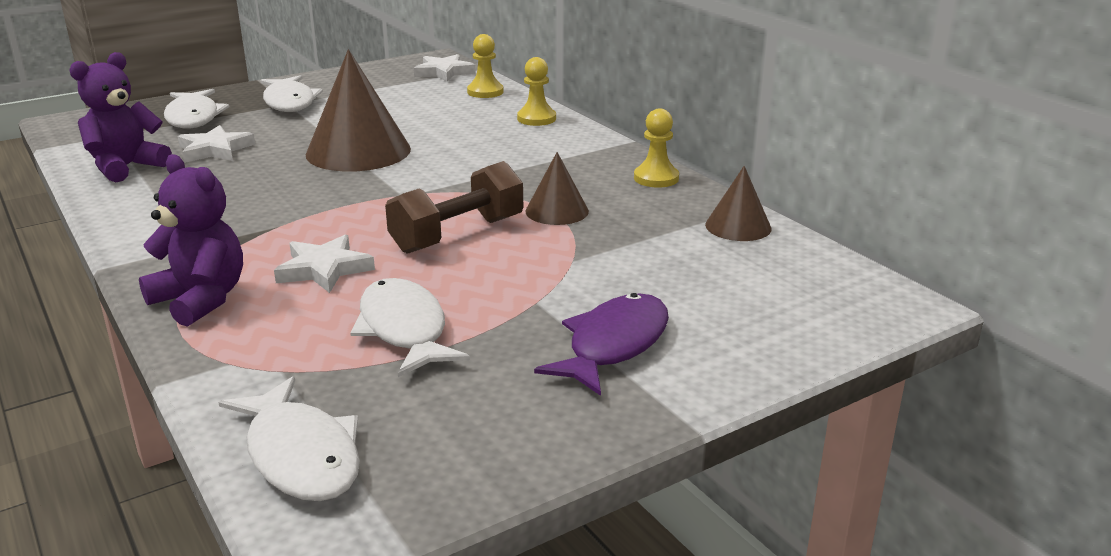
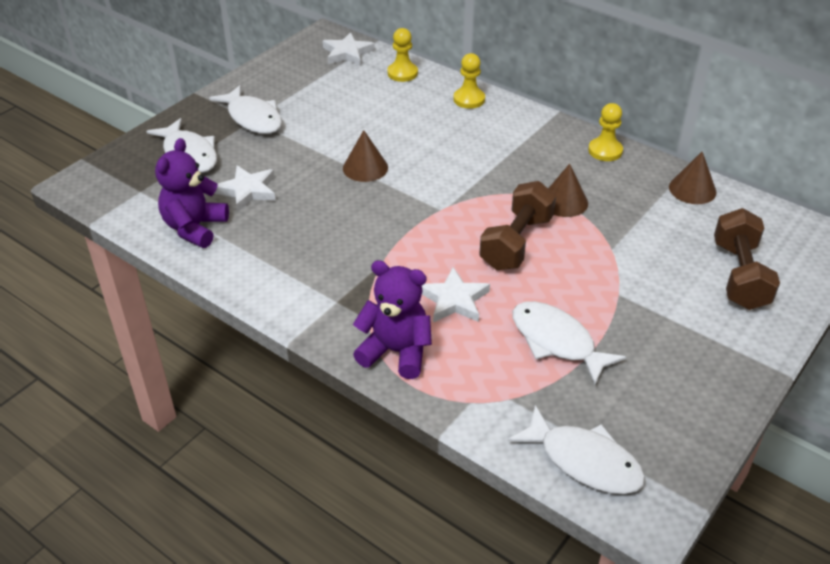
camera: 20 degrees left, 15 degrees up
brown cone [306,49,411,172] -> brown cone [343,130,388,182], size x0.53
purple fish [534,293,669,396] -> none
none -> brown dumbbell [714,208,780,310]

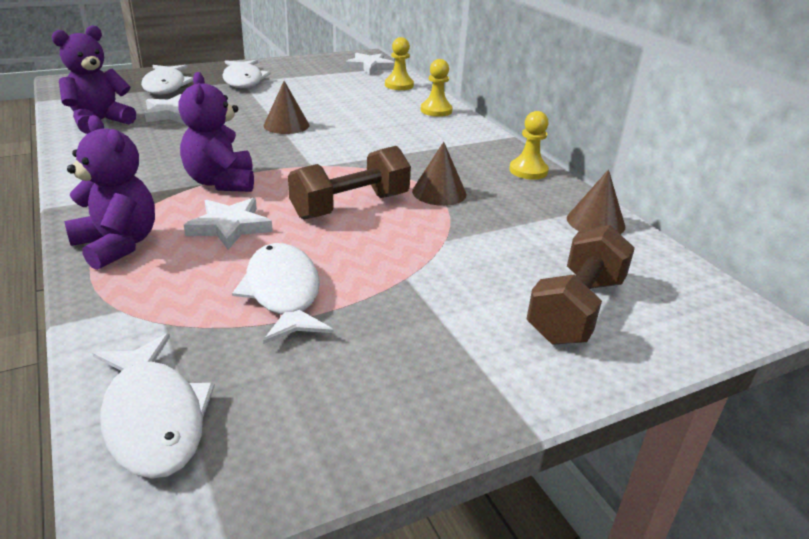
camera: 25 degrees right, 10 degrees down
none -> purple teddy bear [178,72,254,192]

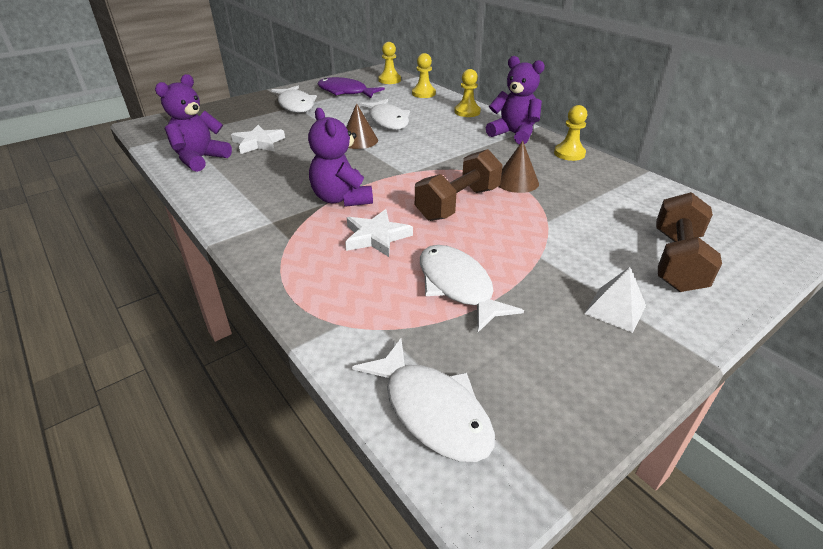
camera: 10 degrees left, 5 degrees up
purple teddy bear [64,115,155,270] -> purple teddy bear moved to [486,56,545,144]
white fish [141,65,193,95] -> white fish moved to [360,99,410,130]
white star [346,53,395,75] -> yellow pawn [378,42,401,84]
brown cone [567,169,625,234] -> none
none -> purple fish [317,77,385,98]
none -> white pyramid [584,267,646,333]

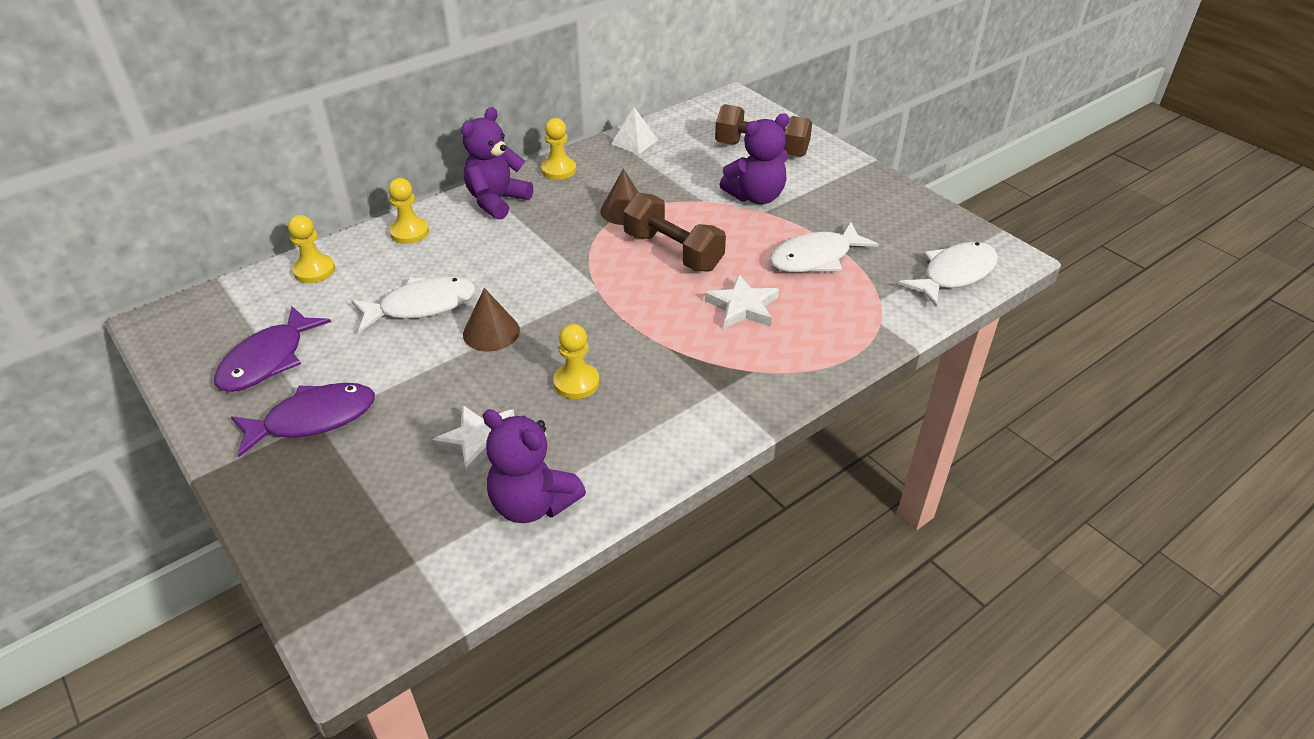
camera: 90 degrees left, 5 degrees up
white fish [271,86,317,113] -> purple fish [231,383,375,457]
purple teddy bear [308,108,373,207] -> purple teddy bear moved to [720,113,790,204]
yellow pawn [378,42,401,84] -> yellow pawn moved to [553,324,599,399]
white pyramid [584,267,646,333] -> white pyramid moved to [611,107,658,154]

